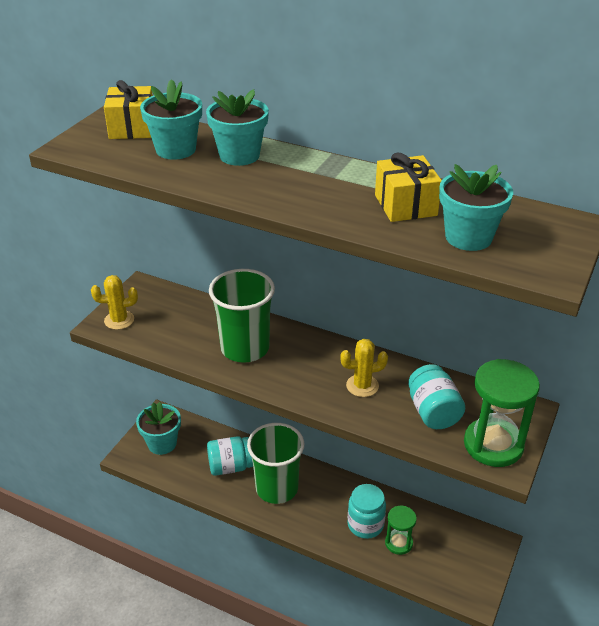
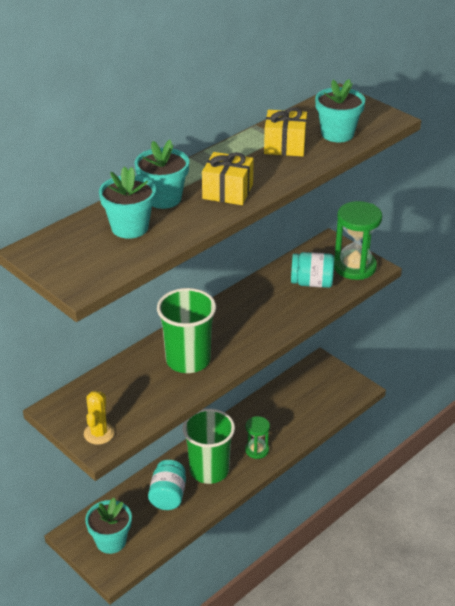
camera: 70 degrees left, 0 degrees up
yellow gift [104,80,153,139] -> yellow gift moved to [202,152,254,205]
yellow cactus [340,339,388,397] -> none
turquoise jar [348,484,386,539] -> none
green hourglass [385,506,417,555] -> green hourglass moved to [245,416,270,459]

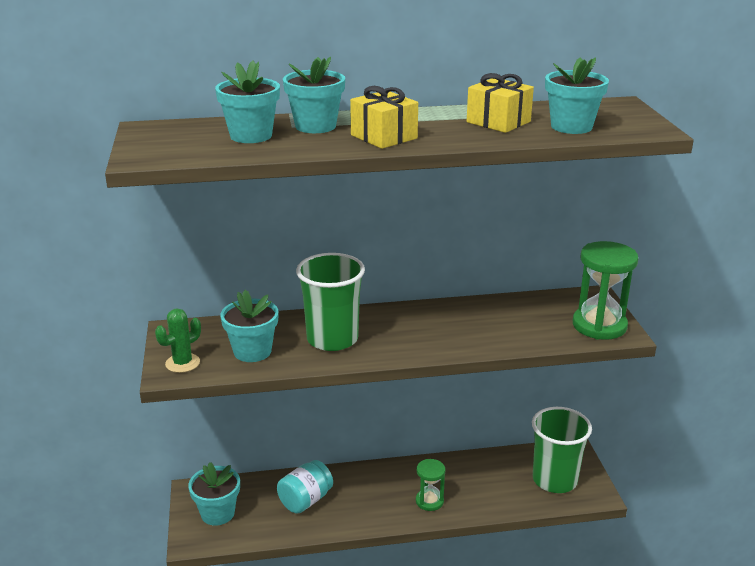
camera: 35 degrees right, 10 degrees down
yellow cactus [84,391,115,444] -> green cactus [155,308,201,373]
green cup [183,409,235,484] -> green cup moved to [532,407,592,493]
turquoise jar [291,252,334,288] -> none
none -> turquoise flower pot [220,290,279,362]

